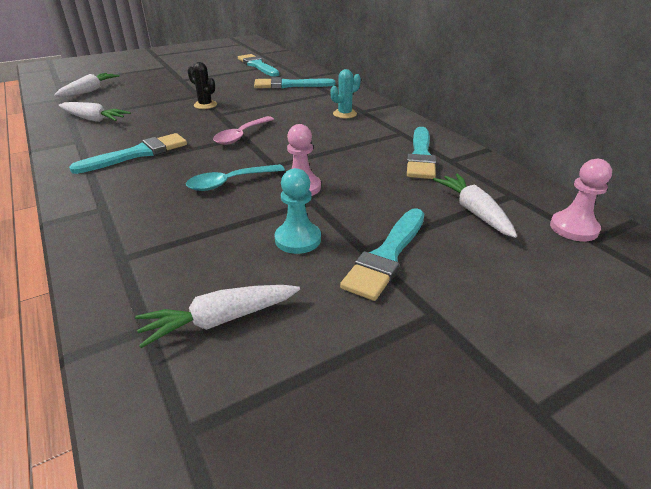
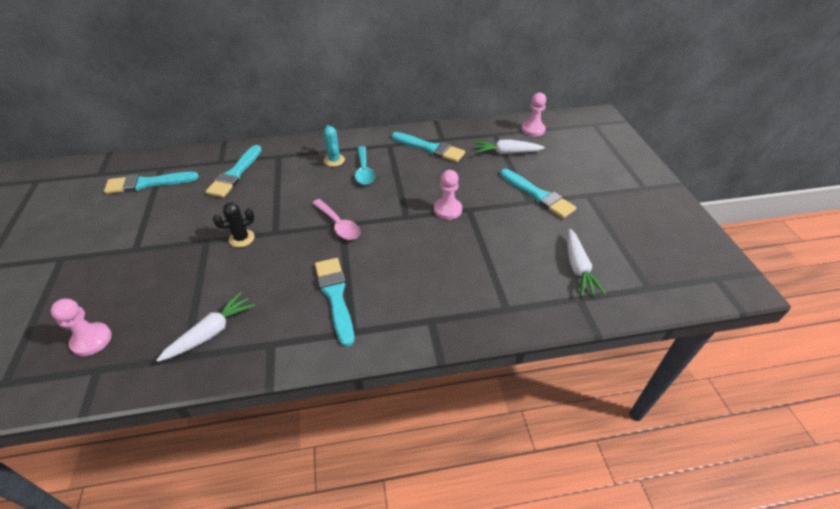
camera: 70 degrees left, 10 degrees up
white carrot [54,73,120,97] -> pink pawn [50,299,112,356]
turquoise spoon [186,164,285,191] -> turquoise spoon moved to [355,146,375,185]
turquoise pawn [275,168,321,254] -> none

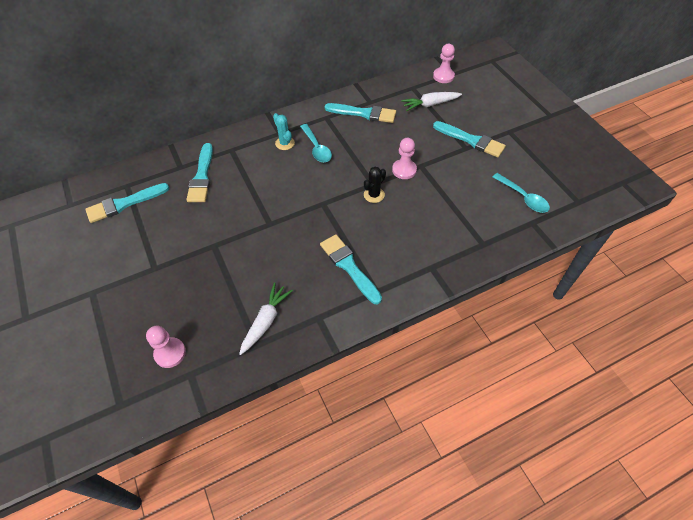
camera: 15 degrees left, 10 degrees up
black cactus [213,202,255,247] -> black cactus moved to [364,167,386,203]
pink spoon [312,199,360,240] -> none
white carrot [567,229,606,296] -> turquoise spoon [493,173,550,213]

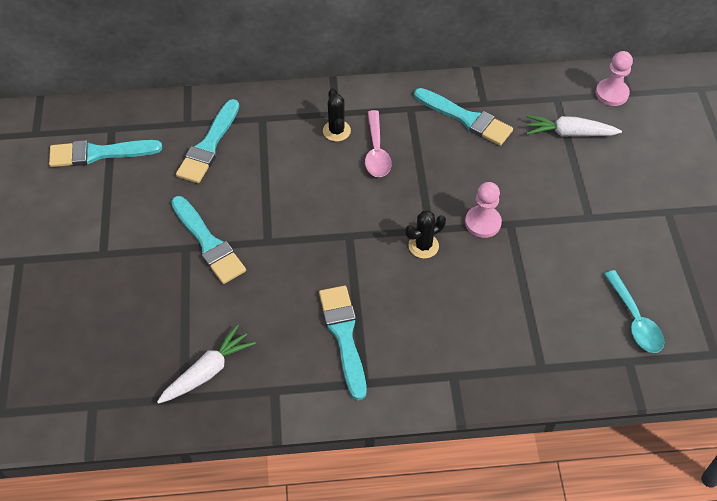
camera: 20 degrees right, 0 degrees up
pink pawn [146,326,186,368] -> none
turquoise cactus [273,113,295,150] -> black cactus [323,88,351,142]
turquoise spoon [300,124,332,162] -> pink spoon [365,110,392,177]
turquoise brush [433,121,506,157] -> turquoise brush moved to [171,196,246,284]

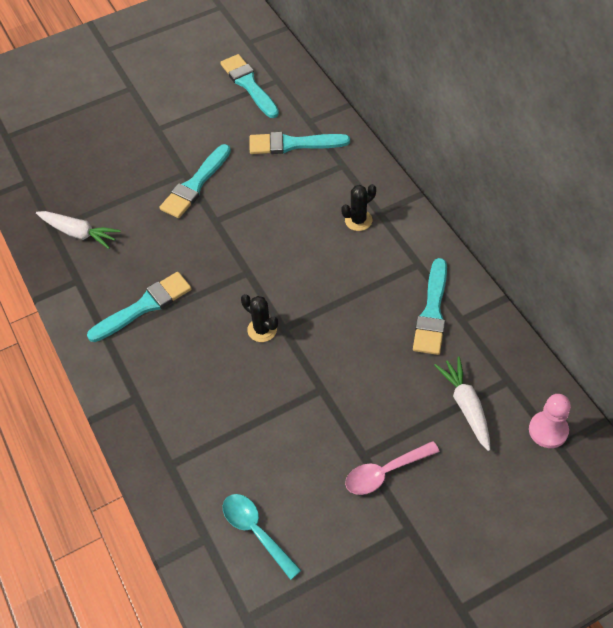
camera: 70 degrees right, 0 degrees up
pink spoon [365,110,392,177] -> pink spoon moved to [345,441,440,495]
pink pawn [465,182,502,238] -> none
turquoise spoon [604,270,665,353] -> turquoise spoon turned 90 degrees clockwise [223,494,301,580]

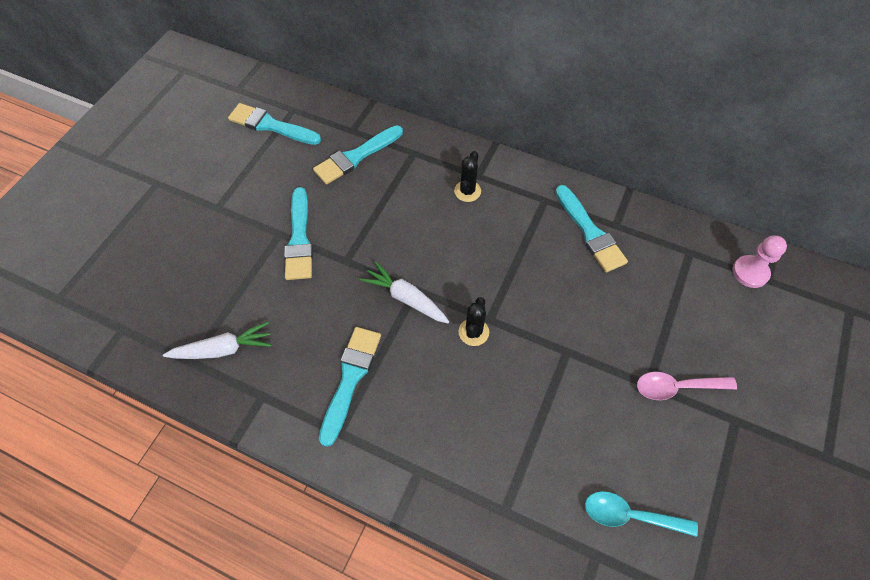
camera: 40 degrees left, 5 degrees up
black cactus [241,294,278,342] -> black cactus turned 75 degrees counterclockwise [458,297,489,346]
pink spoon [345,441,440,495] -> pink spoon turned 60 degrees clockwise [637,372,737,400]
white carrot [434,357,490,451] -> white carrot moved to [360,261,449,323]

